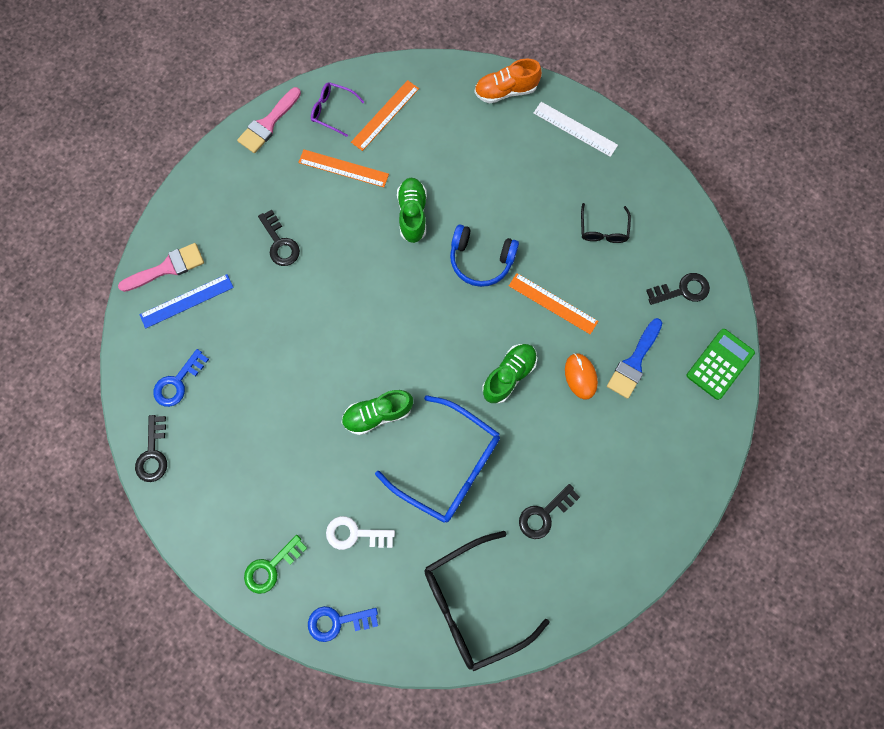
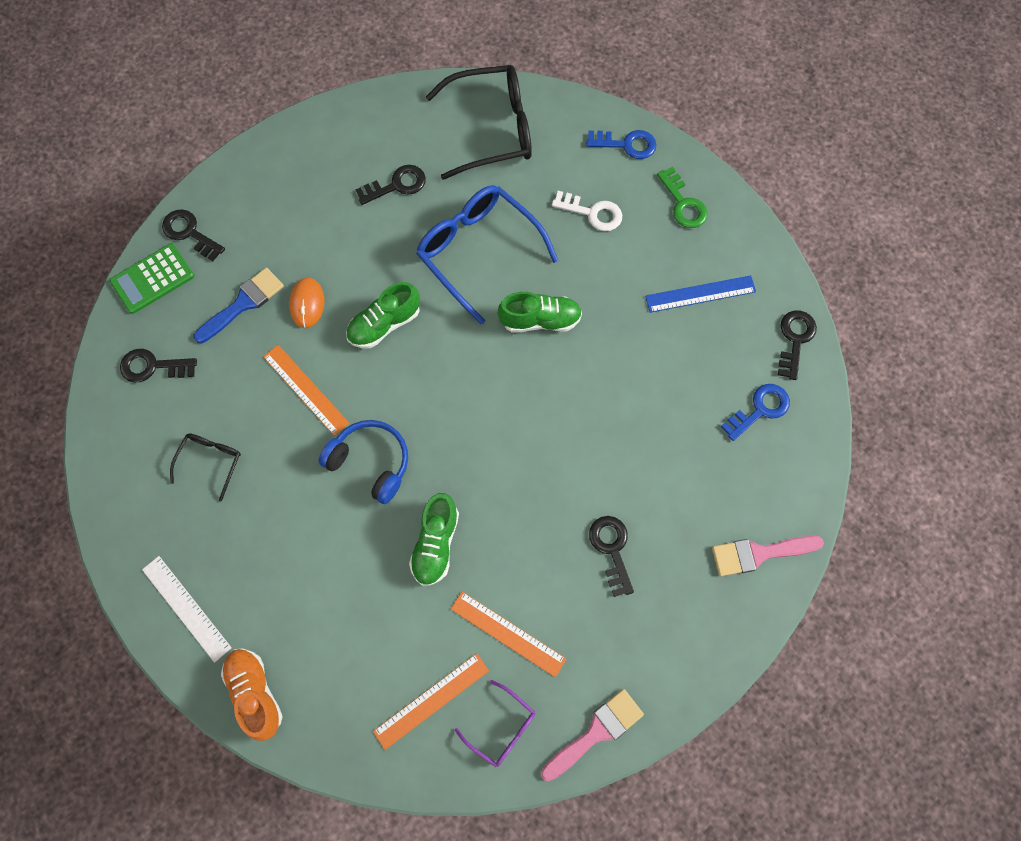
camera: 165 degrees left, 5 degrees down
blue ruler [139,274,234,328] -> blue ruler moved to [645,275,756,313]
green key [244,535,307,594] -> green key turned 90 degrees clockwise [657,167,708,228]
orange shoe [474,58,542,104] -> orange shoe turned 120 degrees counterclockwise [221,648,283,741]
none -> black key [162,209,225,261]

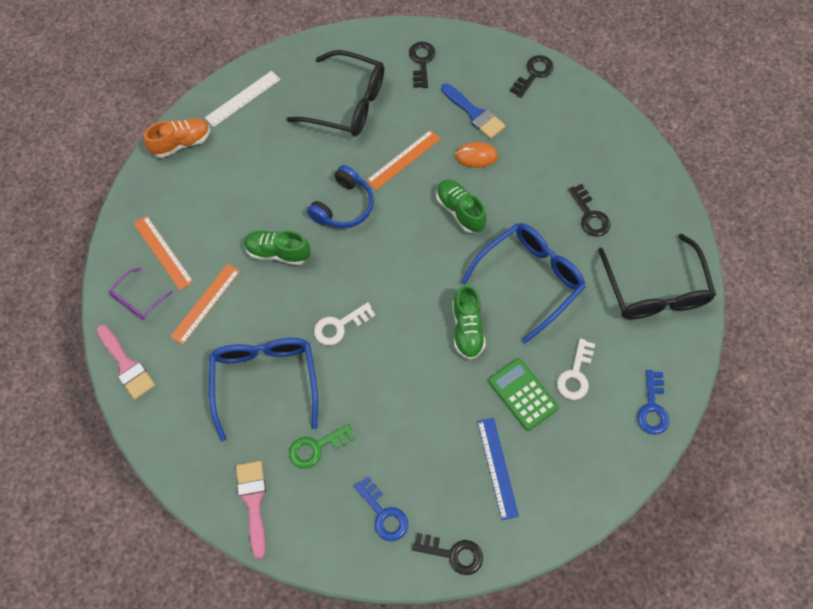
camera: 90 degrees right, 5 degrees down
green calculator [110,243,194,314] -> green calculator moved to [488,358,559,431]
black glasses [170,433,241,501] -> black glasses [287,50,384,137], size x2.00
black key [589,516,634,597] -> blue glasses [209,338,318,441]
green key [657,167,708,228] -> green key moved to [289,424,355,469]
none -> white key [314,302,376,345]

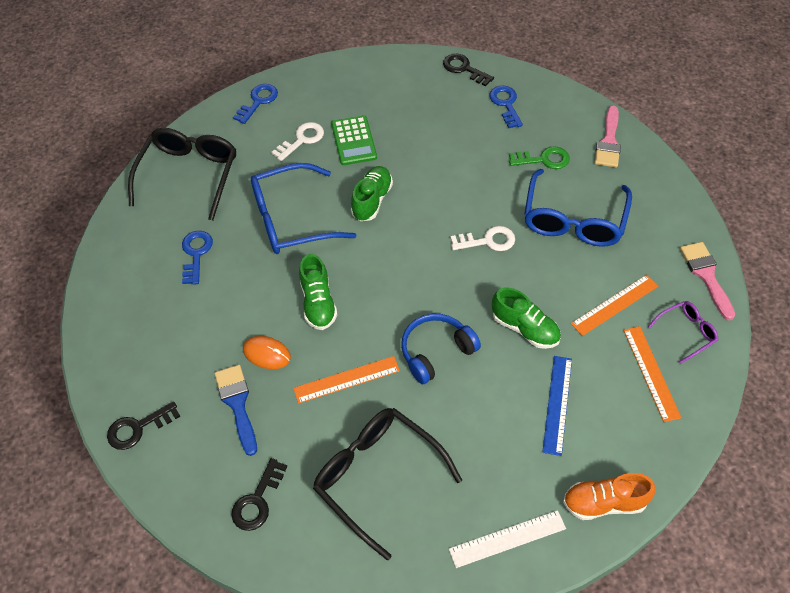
camera: 155 degrees left, 10 degrees down
blue ruler [477,418,519,520] -> blue ruler moved to [542,356,572,456]
black key [568,184,611,237] -> blue key [182,231,213,285]

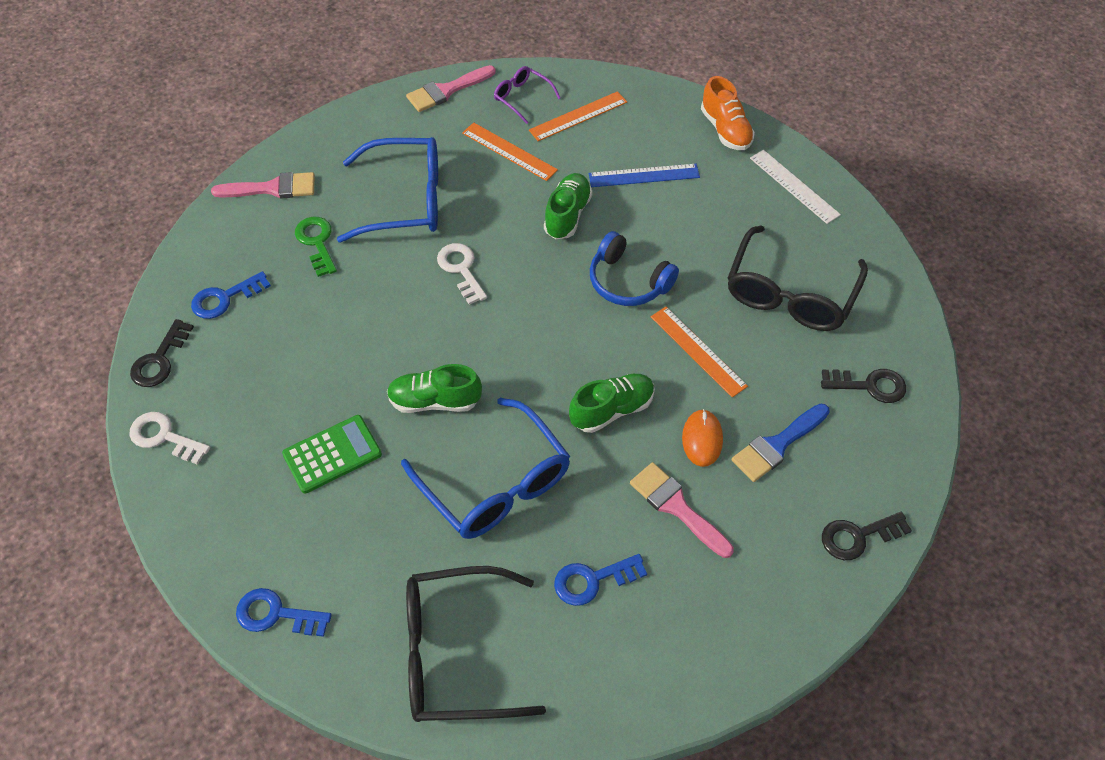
camera: 110 degrees left, 0 degrees up
black key [107,401,181,450] -> black key turned 120 degrees clockwise [822,512,912,560]
white key [271,122,324,161] -> white key moved to [129,412,210,465]
none -> pink brush [630,462,734,558]

